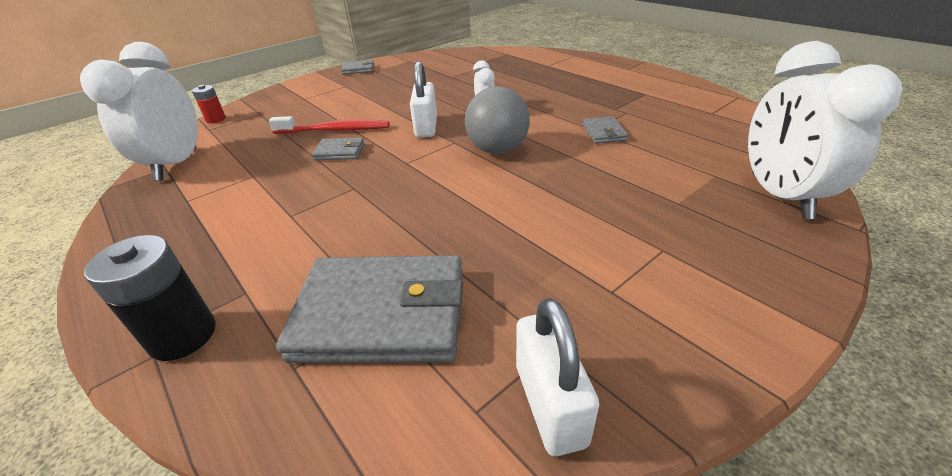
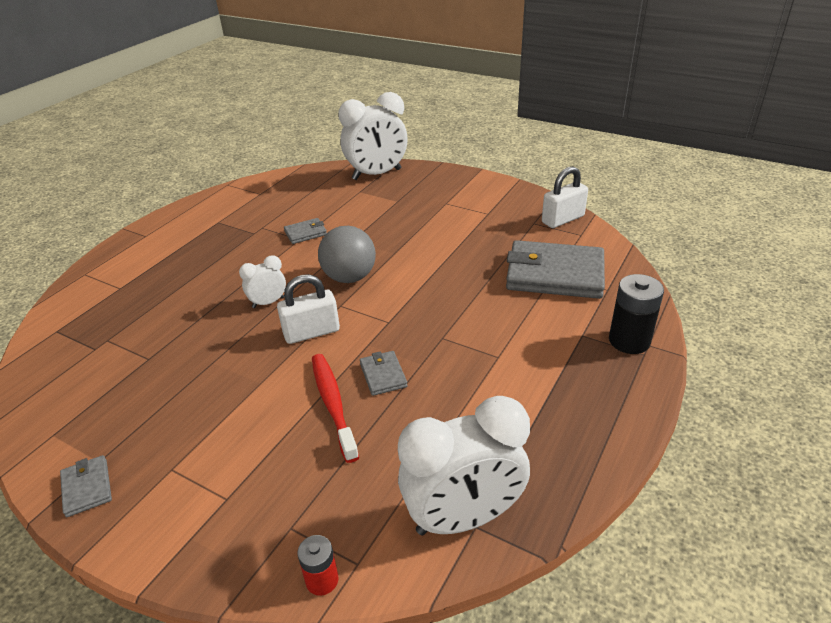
camera: 110 degrees left, 0 degrees up
grey wallet [276,255,463,363] -> grey wallet turned 60 degrees counterclockwise [506,240,605,299]

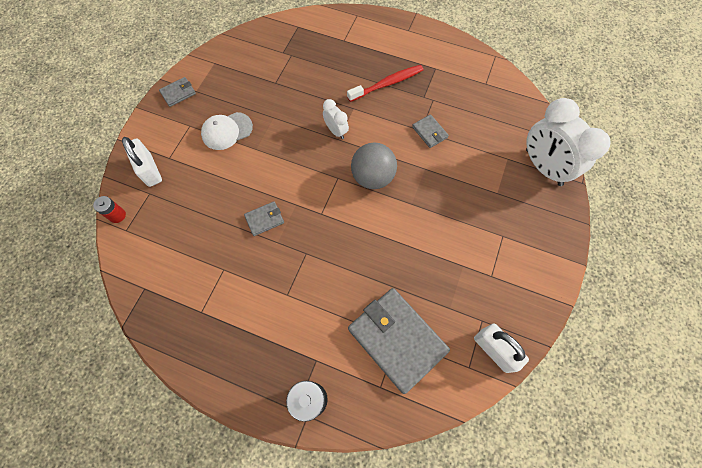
camera: 80 degrees right, 30 degrees up
white padlock [277,274,340,344] -> white padlock moved to [122,137,162,187]
red toothbrush [312,354,359,463] -> red toothbrush moved to [347,65,423,102]
white clock [398,396,530,536] -> none
grey wallet [506,240,605,299] -> grey wallet turned 45 degrees counterclockwise [348,288,450,394]
none -> white cap [201,112,253,150]

